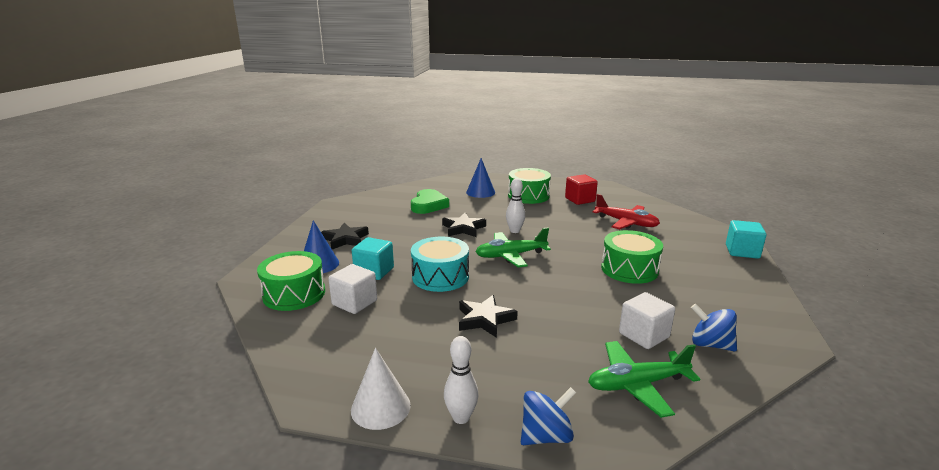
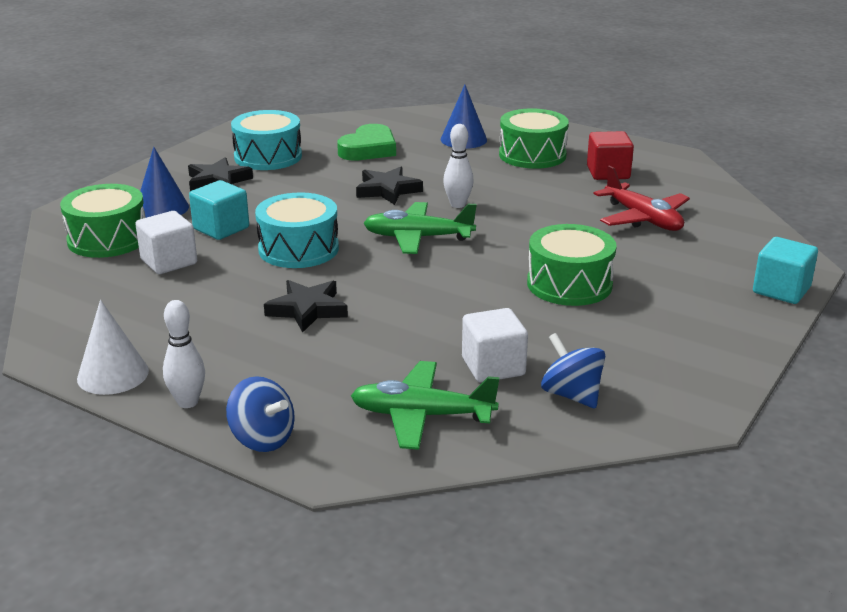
camera: 20 degrees right, 5 degrees up
blue spinning top [521,387,576,445] -> blue spinning top turned 45 degrees clockwise [226,376,295,452]
none -> turquoise drum [231,110,302,170]

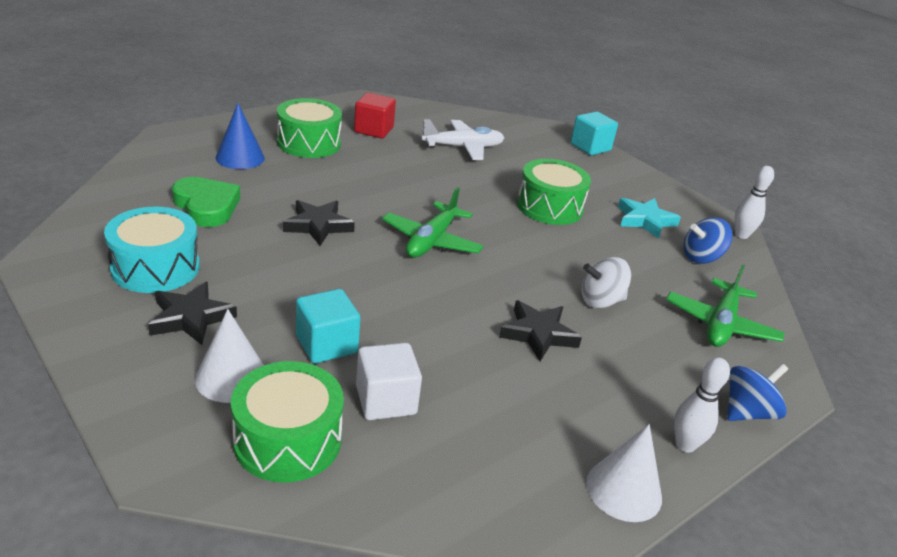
camera: 75 degrees left, 5 degrees up
blue cone [140,147,189,218] -> white cone [195,309,264,403]
turquoise drum [255,192,339,268] -> none
white bowling pin [443,124,474,208] -> white bowling pin moved to [735,166,774,239]
white cube [462,308,528,383] -> none
red plane [594,165,690,231] -> white plane [421,119,504,160]
none -> white spinning top [581,257,631,308]
none -> turquoise star [618,198,681,239]

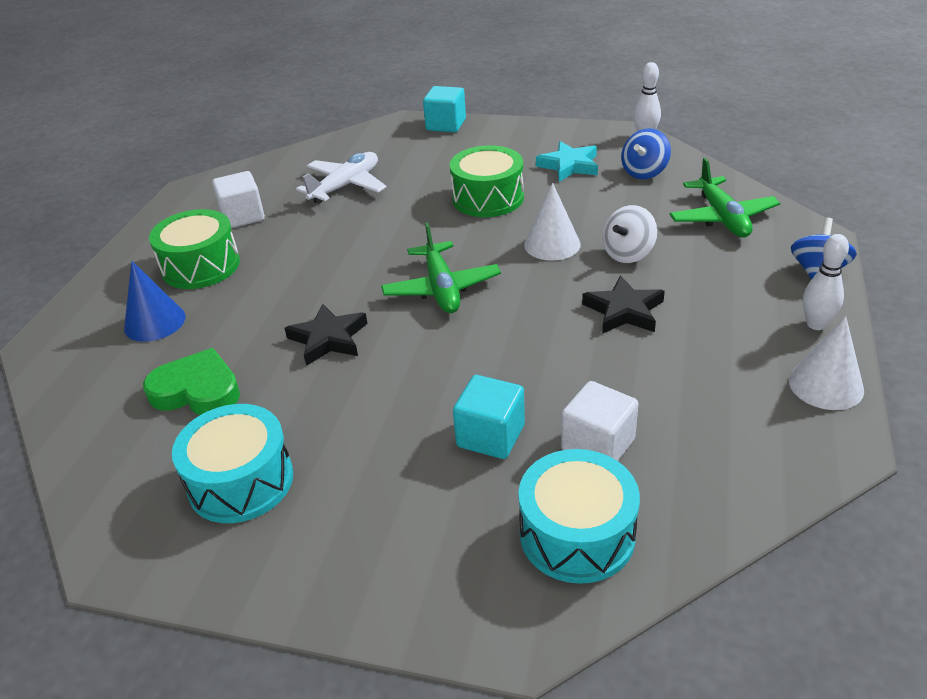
camera: 30 degrees left, 5 degrees up
black star [148,282,237,345] -> none
white cone [195,309,264,403] -> white cone moved to [524,183,581,261]
green drum [231,361,344,483] -> turquoise drum [518,449,640,584]
red cube [354,92,396,138] -> white cube [212,171,265,228]

